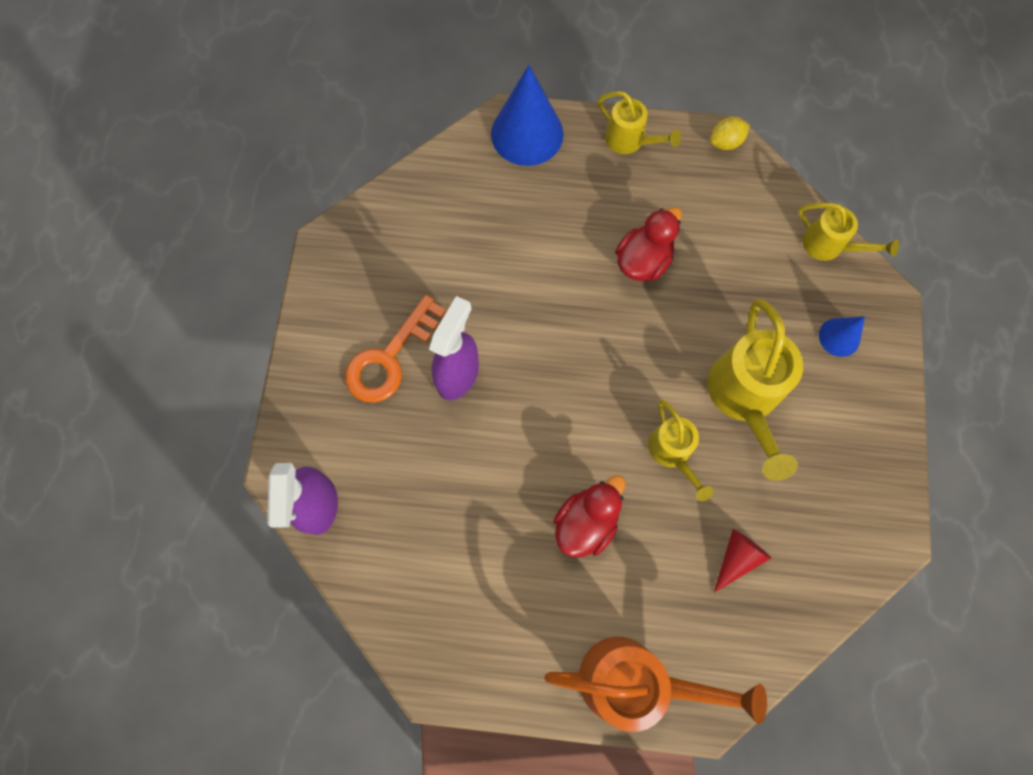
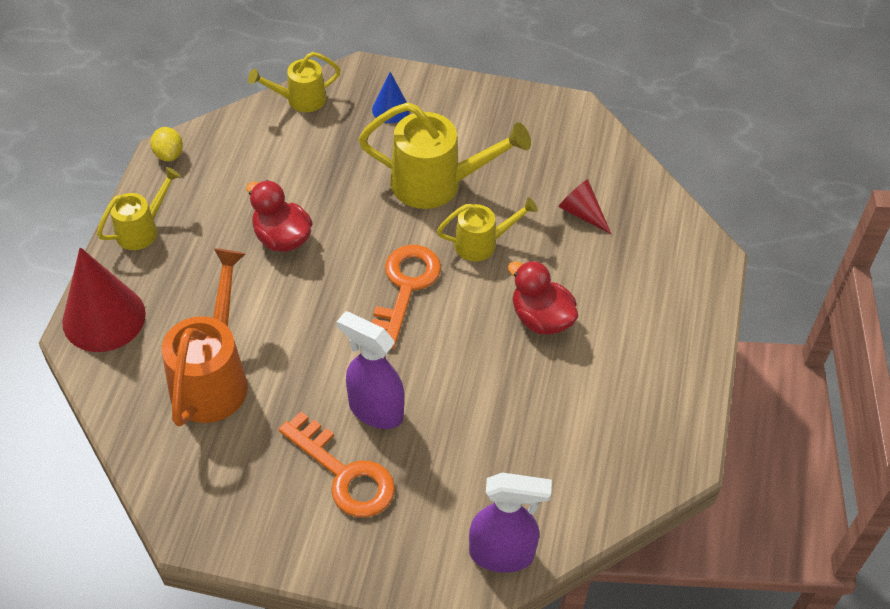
camera: 85 degrees left, 20 degrees down
blue cone [491,65,564,166] -> red cone [62,247,146,352]
orange watering can [544,637,767,732] -> orange watering can moved to [162,248,248,426]
yellow watering can [798,203,899,261] -> yellow watering can turned 150 degrees counterclockwise [248,52,341,112]
none -> orange key [372,245,441,349]

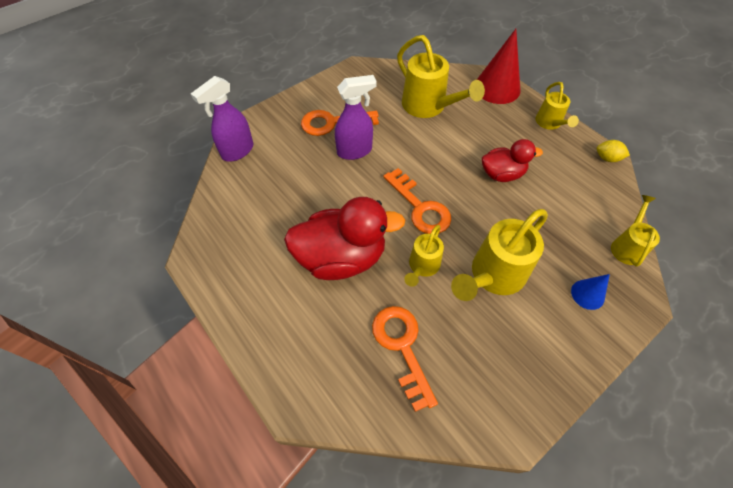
camera: 130 degrees right, 5 degrees up
orange watering can [162,248,248,426] -> yellow watering can [397,35,485,118]
red duck [508,260,578,334] -> red duck [284,197,405,280], size x1.72
red cone [558,179,611,234] -> orange key [372,306,438,412]

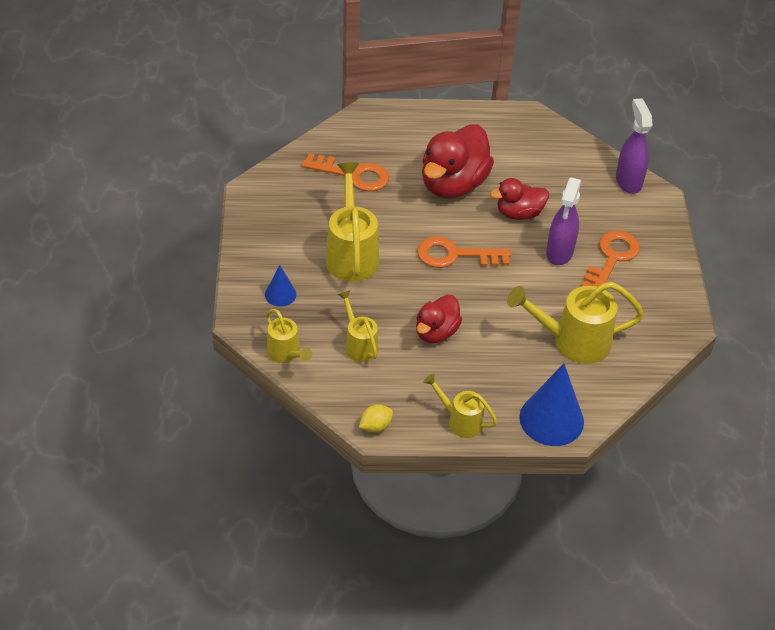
camera: 125 degrees right, 10 degrees down
yellow watering can [404,225,444,287] -> yellow watering can moved to [337,290,379,362]
red cone [477,29,520,104] -> blue cone [519,364,584,446]
none -> red duck [490,178,549,220]

